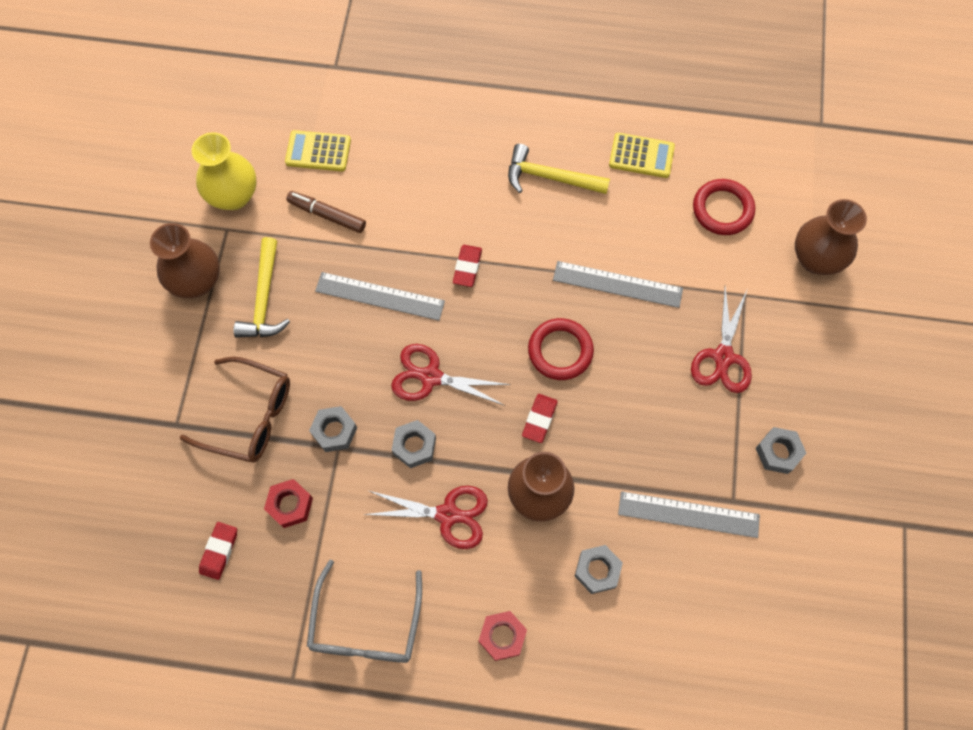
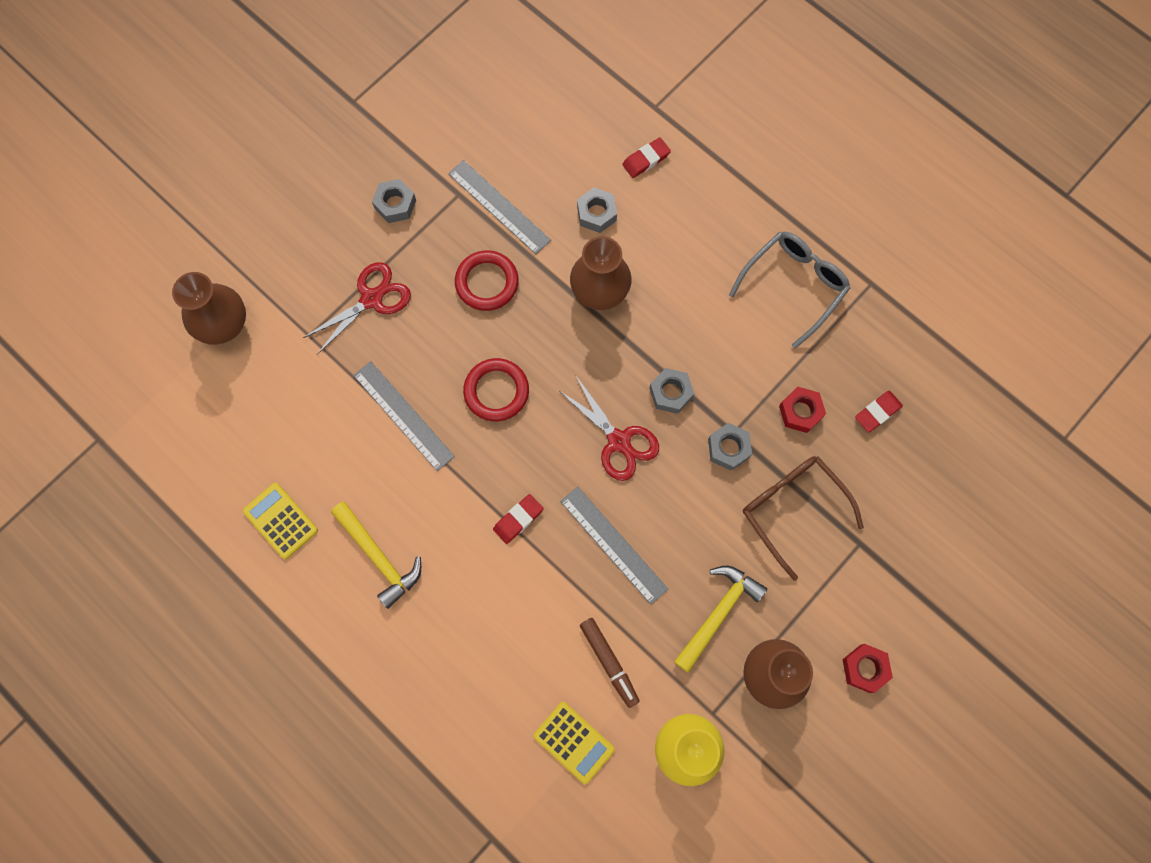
camera: 145 degrees left, 5 degrees up
red scissors [363,486,488,549] -> none
red nut [479,611,527,661] -> red nut moved to [842,644,893,693]
red eraser [522,394,558,443] -> red eraser moved to [622,137,671,178]
red ring [693,179,755,235] -> red ring moved to [455,250,519,311]

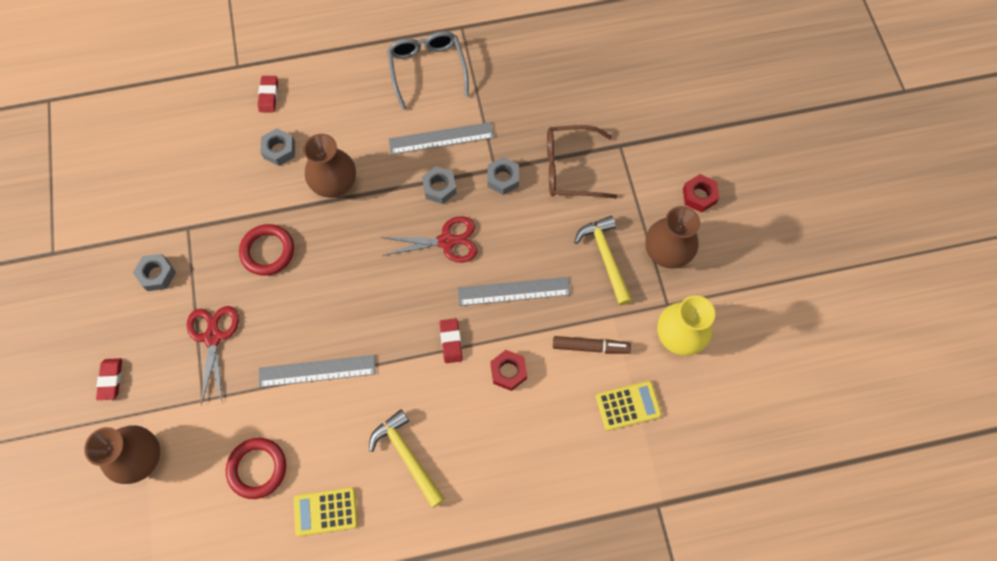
camera: 55 degrees left, 5 degrees down
yellow hammer [331,502,421,609] -> yellow hammer turned 120 degrees counterclockwise [369,409,445,508]
grey ruler [448,160,551,254] -> grey ruler moved to [389,122,494,155]
red ring [463,358,529,421] -> red ring moved to [226,438,286,499]
red nut [779,387,826,433] -> red nut moved to [490,350,527,391]
red eraser [855,391,903,432] -> red eraser moved to [96,358,122,400]

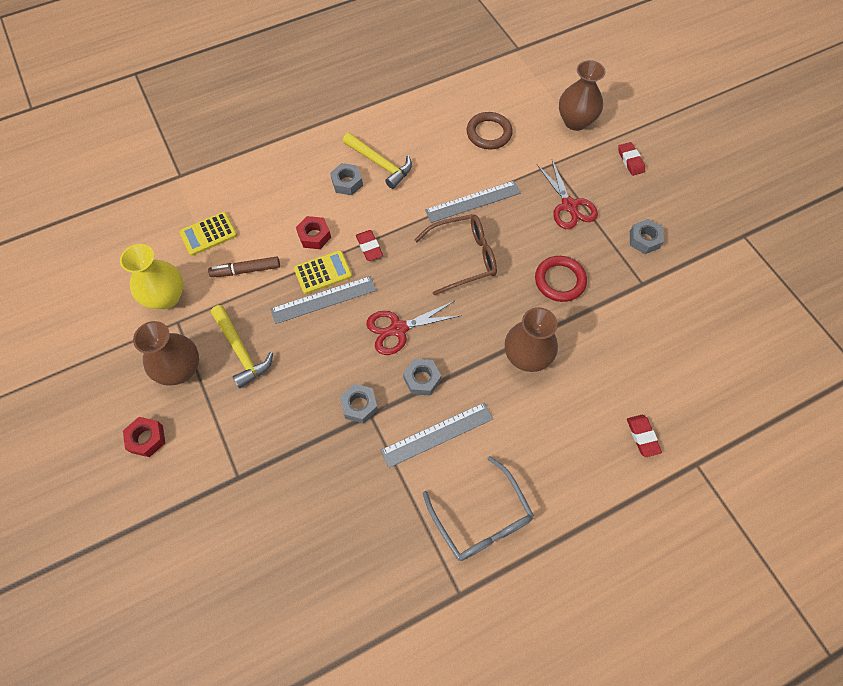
camera: 165 degrees right, 5 degrees down
red ring [226,438,286,499] -> brown ring [466,112,513,149]
grey nut [260,128,295,166] -> grey nut moved to [330,163,363,195]
yellow calculator [294,487,358,536] -> yellow calculator moved to [294,250,352,294]
brown glasses [547,125,617,198] -> brown glasses moved to [414,214,497,296]

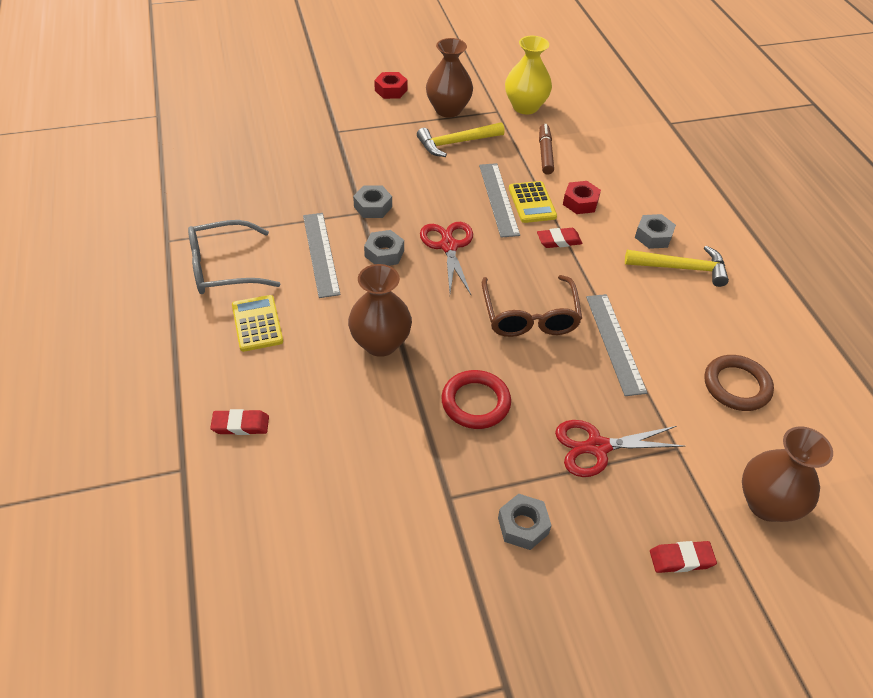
camera: 100 degrees right, 15 degrees down
yellow calculator [179,212,237,256] -> yellow calculator moved to [232,295,283,352]
yellow hammer [343,133,412,189] -> yellow hammer turned 135 degrees counterclockwise [625,246,729,287]

